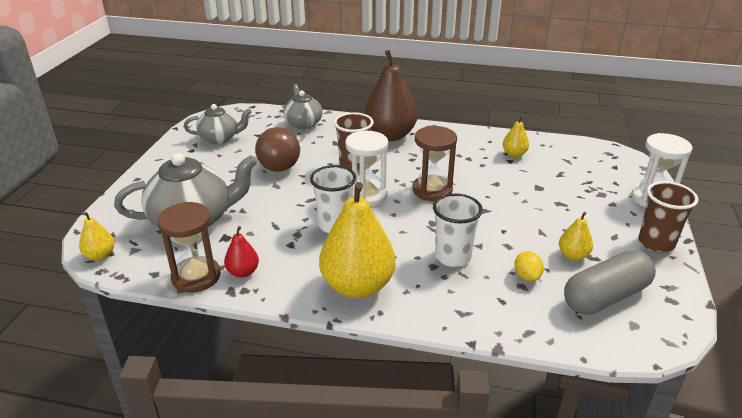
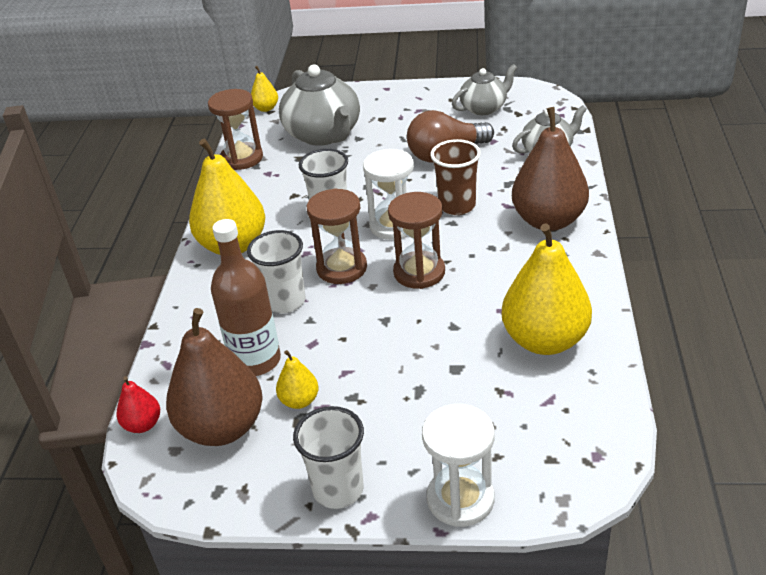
camera: 85 degrees right, 5 degrees up
grey teapot [184,104,252,144] -> grey teapot turned 105 degrees counterclockwise [452,64,517,115]
red pear [224,226,259,278] -> red pear moved to [116,376,160,433]
yellow pear [503,116,529,157] -> yellow pear [501,223,592,355], size x2.16
yellow lemon [514,251,544,281] -> brown bottle [211,219,281,376]
grey capsule [564,250,656,315] -> brown pear [166,308,263,446]
brown cup [639,181,698,253] -> white cup [293,406,364,509]
none -> brown hourglass [307,188,367,284]

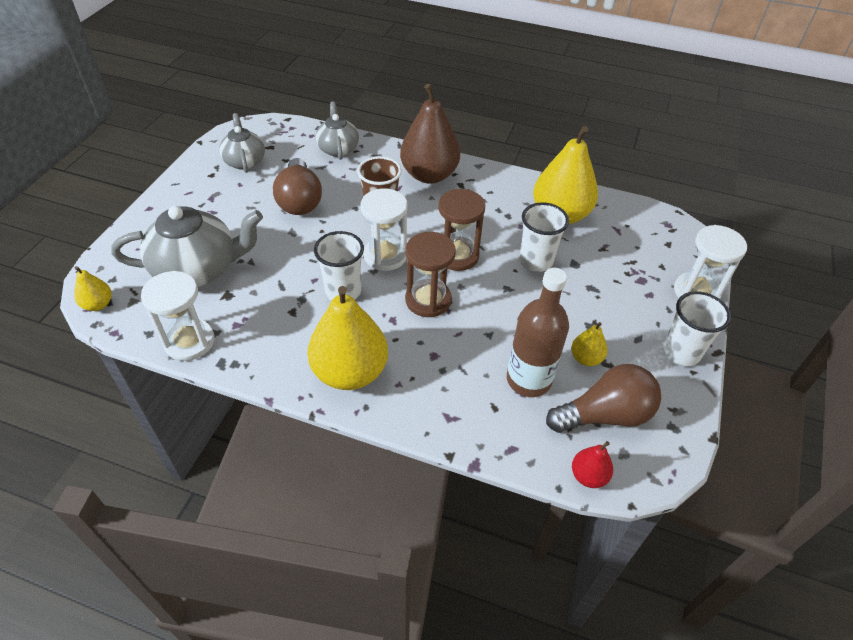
camera: 80 degrees left, 10 degrees up
brown pear [166,308,263,446] -> brown light bulb [546,364,661,433]
brown hourglass [208,89,263,170] -> white hourglass [141,271,215,361]
white cup [247,230,305,313] -> white cup moved to [519,202,569,272]

